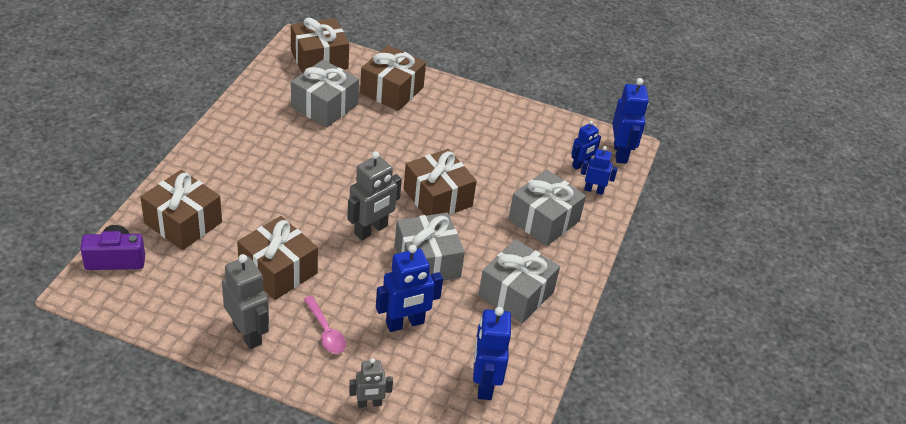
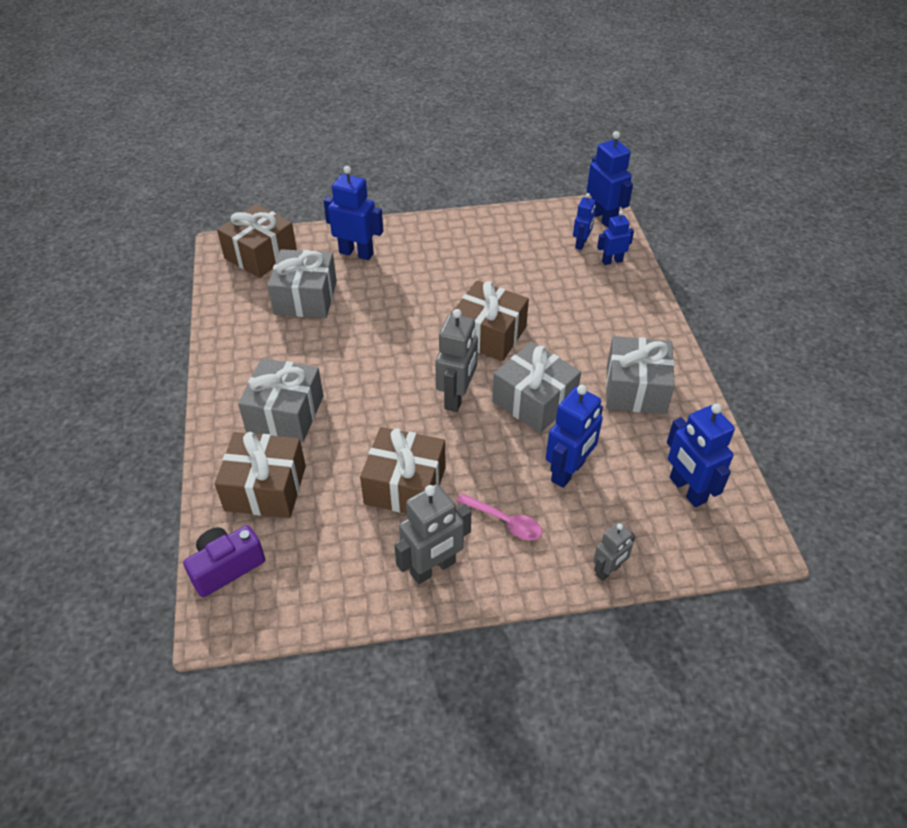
camera: 25 degrees left, 5 degrees up
grey robot [222,254,269,349] -> grey robot turned 120 degrees clockwise [394,484,471,584]
brown gift [360,45,426,111] -> blue robot [324,166,383,260]
grey gift [508,170,586,246] -> grey gift moved to [238,358,323,442]

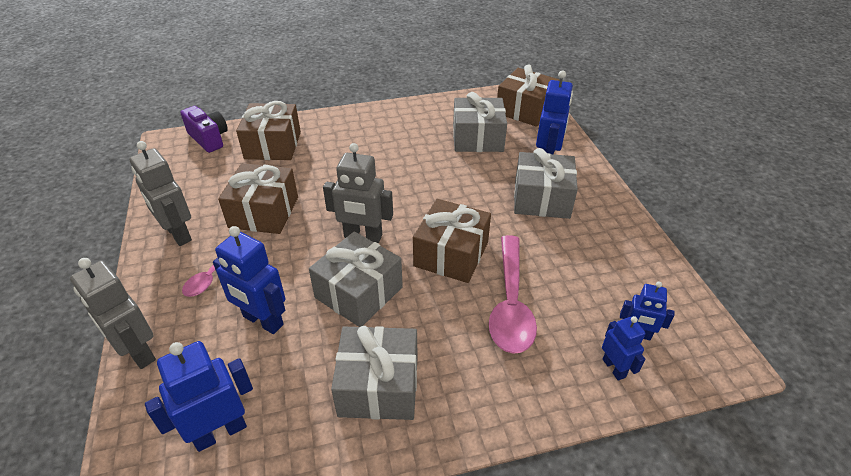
camera: 85 degrees right, 5 degrees down
grey gift [238,358,323,442] -> grey gift moved to [514,148,578,219]
blue robot [587,131,633,228] -> none
grey robot [593,522,636,581] -> grey robot [70,258,156,369], size x1.67
none -> pink spoon [489,235,537,354]

